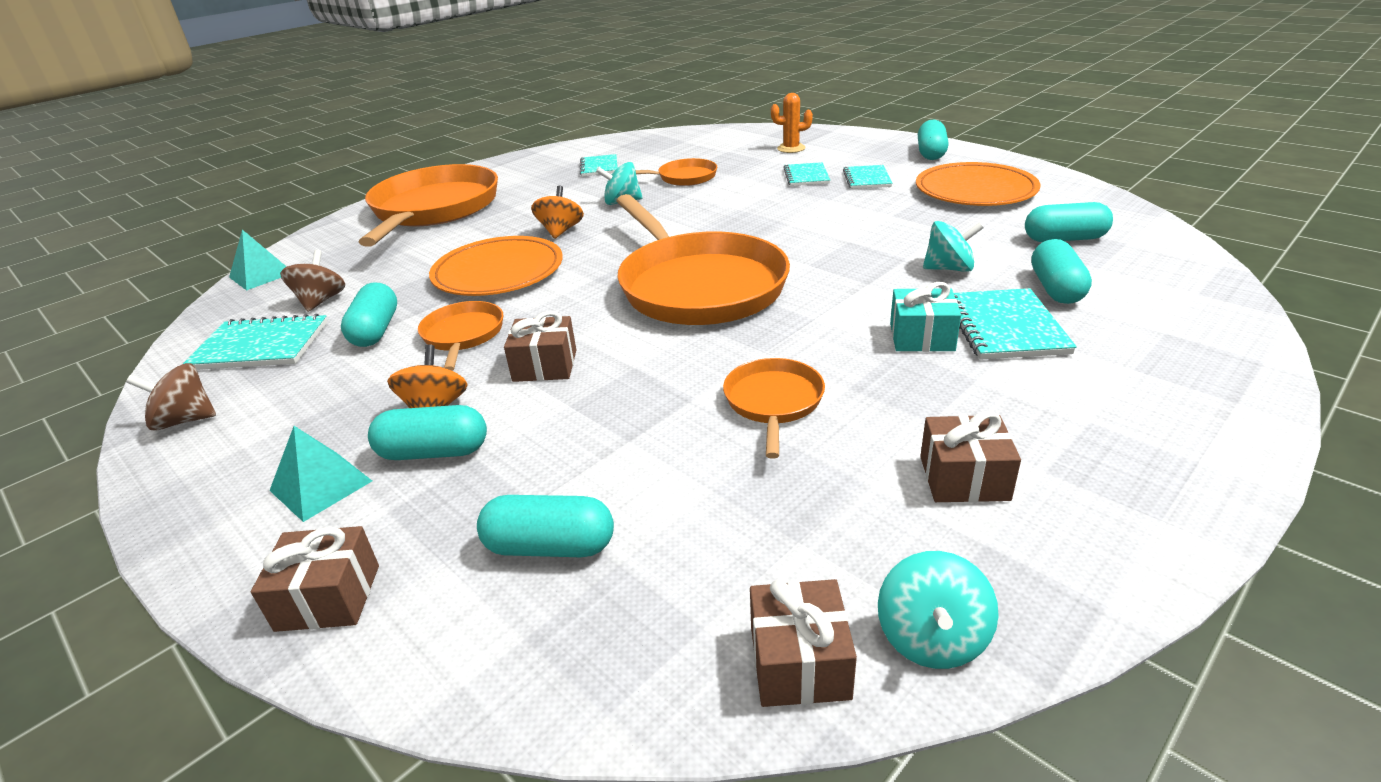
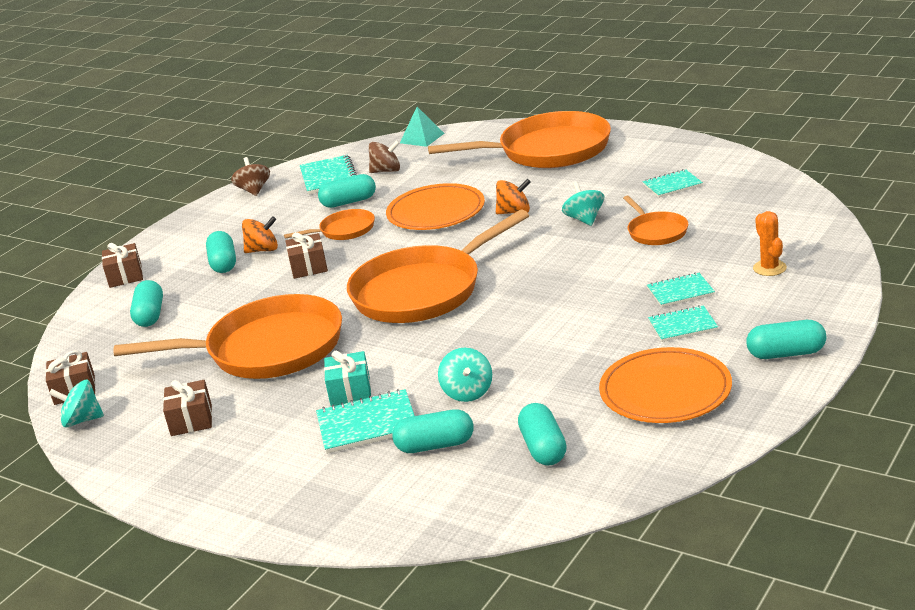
camera: 80 degrees right, 5 degrees down
turquoise pyramid [269,426,372,522] -> none
orange pan [723,358,825,459] -> orange pan [113,294,342,379], size x2.12

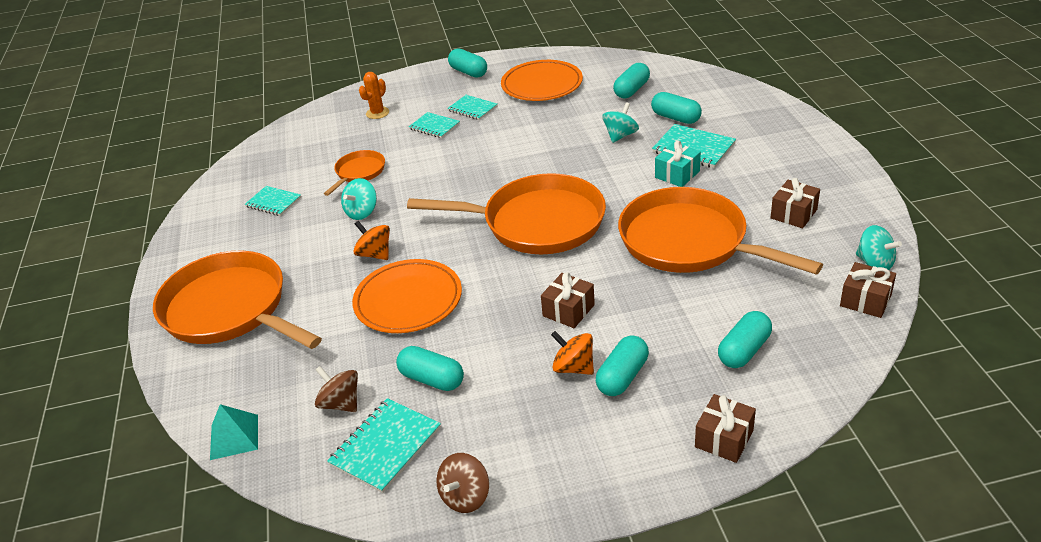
camera: 135 degrees left, 10 degrees up
orange pan [284,209,375,240] -> none

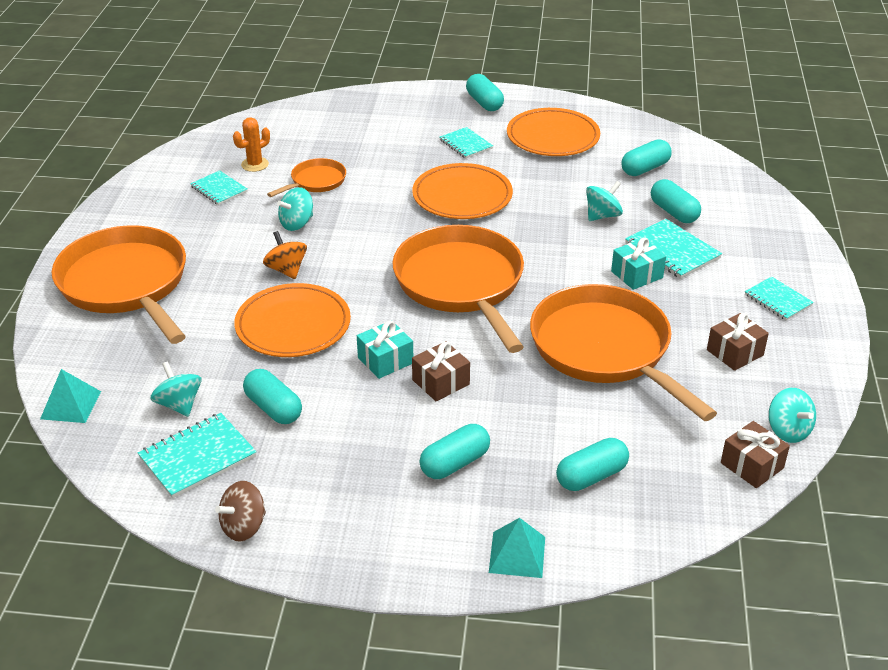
camera: 15 degrees right, 0 degrees up
brown spinning top [315,366,358,412] -> turquoise spinning top [151,361,202,417]
orange cactus [359,72,389,119] -> orange cactus moved to [233,117,270,172]
orange pan [407,173,606,254] -> orange pan turned 135 degrees counterclockwise [392,225,524,353]
turquoise notebook [409,112,460,138] -> turquoise notebook moved to [745,276,814,321]
orange spinning top [551,331,594,375] -> none
brown gift [695,394,756,463] -> turquoise pyramid [489,518,545,578]
none -> turquoise gift [357,320,413,379]
none -> orange plate [412,163,513,219]

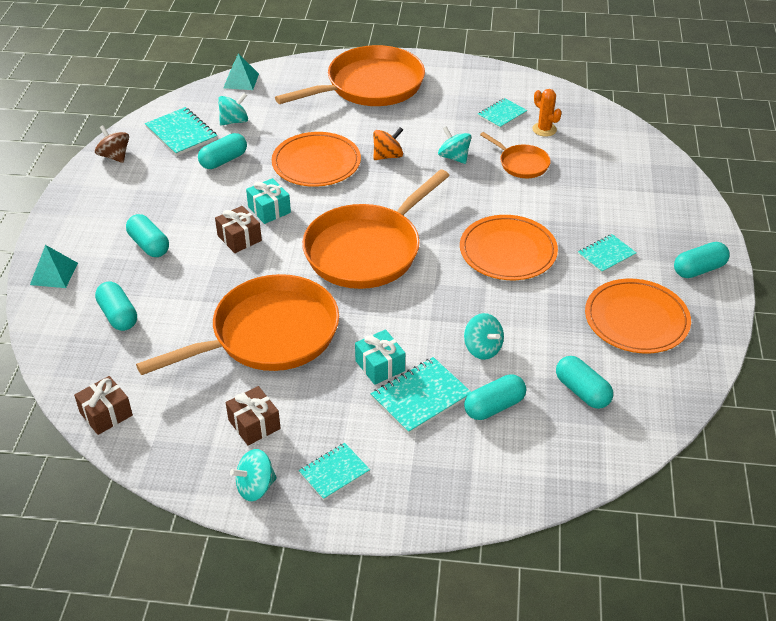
camera: 90 degrees right, 5 degrees up
orange pan [392,225,524,353] -> orange pan turned 150 degrees clockwise [302,169,450,289]
turquoise spinning top [769,388,816,443] -> turquoise spinning top moved to [230,449,277,501]

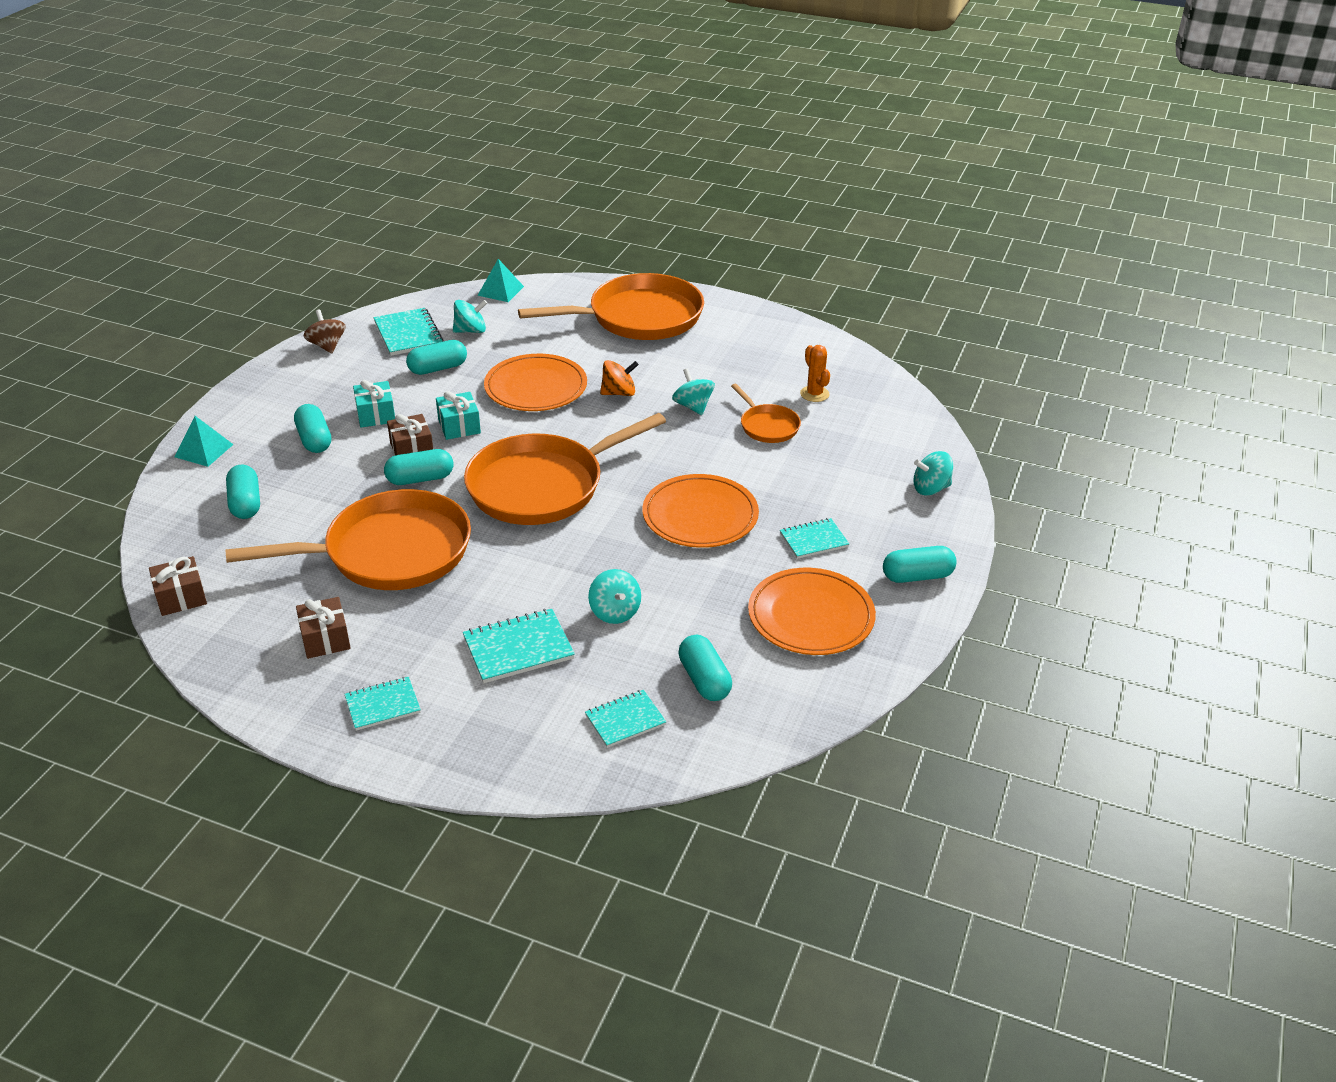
camera: 15 degrees right, 5 degrees down
turquoise spinning top [230,449,277,501] -> turquoise spinning top moved to [913,451,953,496]
turquoise gift [355,329,405,385] -> turquoise gift moved to [353,380,395,428]
turquoise capsule [464,374,526,420] -> turquoise capsule moved to [384,449,453,485]
turquoise notebook [478,98,527,128] -> turquoise notebook moved to [585,690,666,748]

